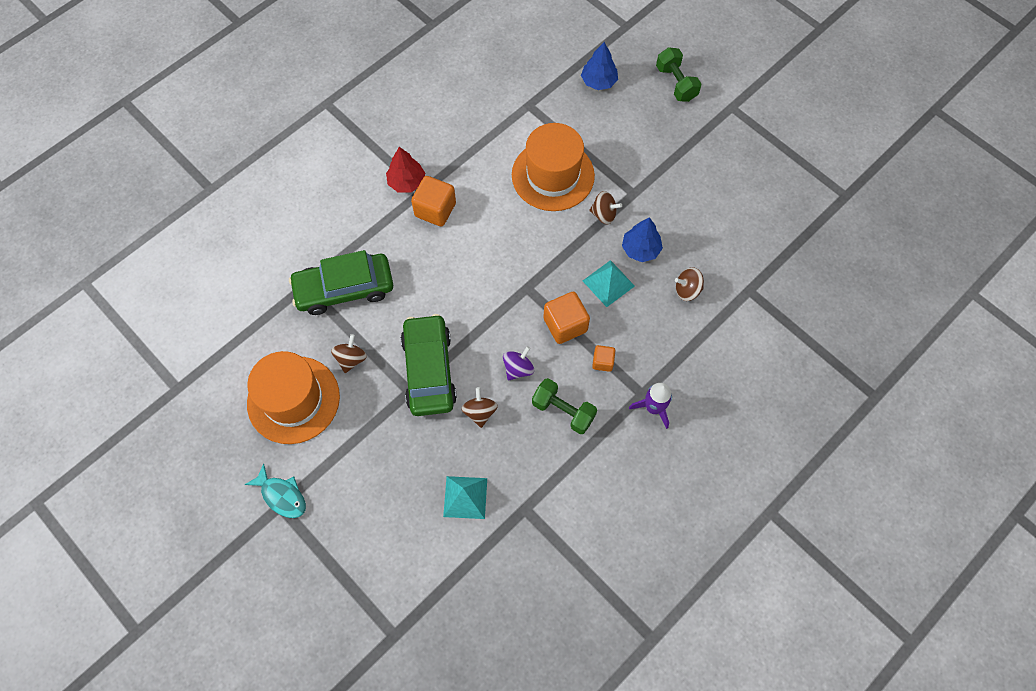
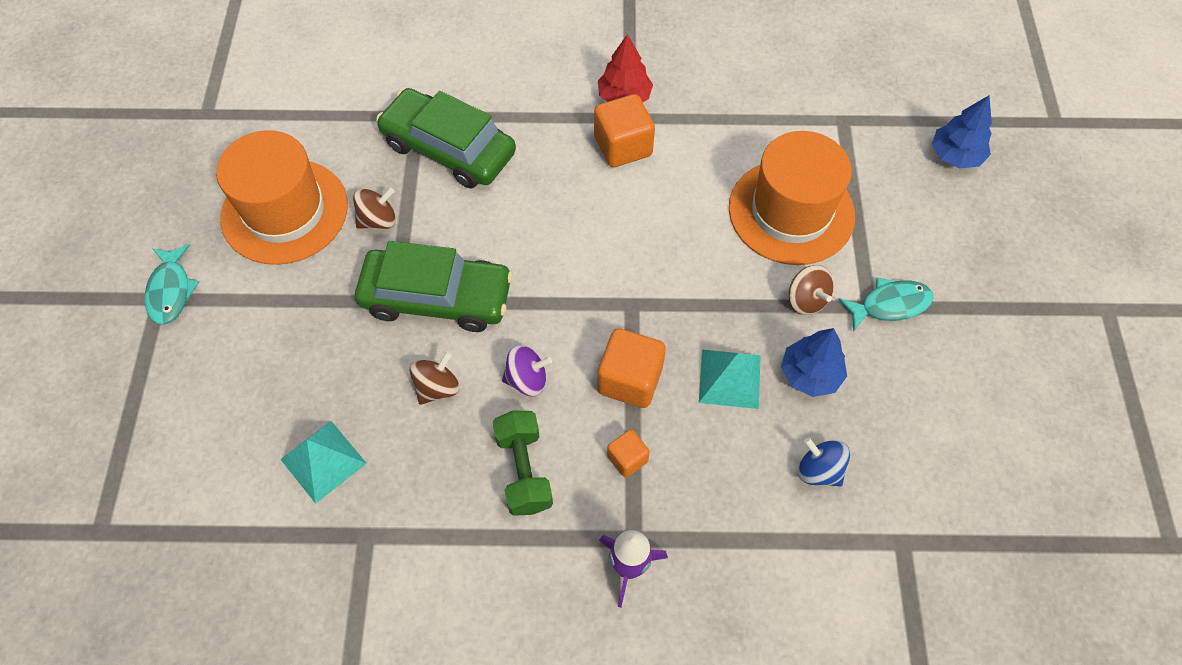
camera: 45 degrees right, 5 degrees down
green car [401,314,457,416] -> green car turned 60 degrees clockwise [355,241,513,332]
green dumbbell [656,47,701,102] -> none
brown spinning top [675,267,704,301] -> blue spinning top [798,437,850,487]
none -> turquoise fish [838,277,934,332]

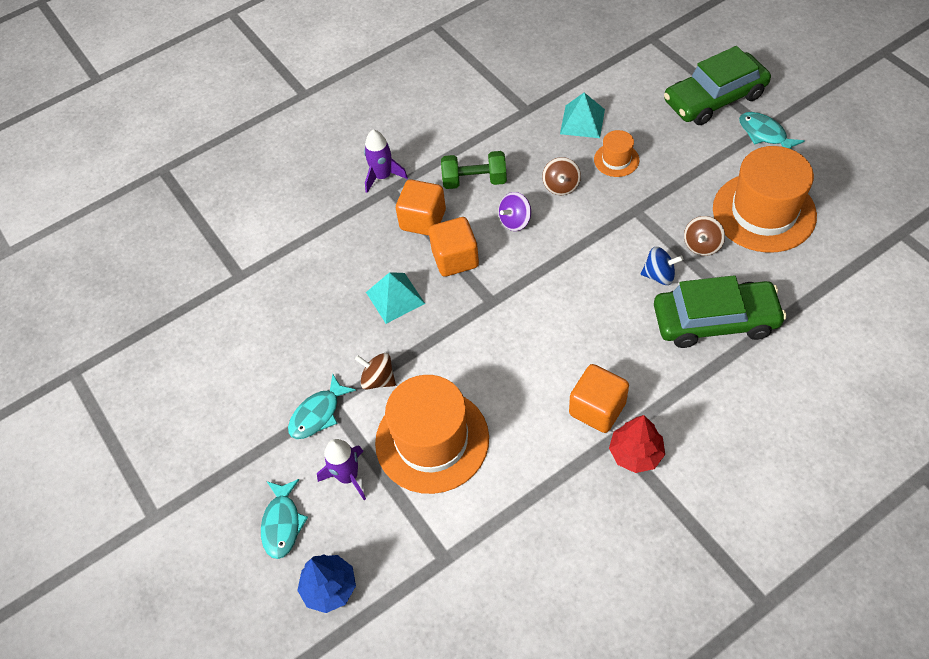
camera: 150 degrees right, 5 degrees down
green car [355,241,513,332] -> green car moved to [664,46,771,125]
green dumbbell [492,410,553,516] -> green dumbbell turned 45 degrees counterclockwise [441,151,507,189]
orange cube [607,429,650,478] -> orange cube [396,179,446,236], size x1.80
blue tree [781,328,847,397] -> none
blue spinning top [798,437,850,487] -> blue spinning top moved to [641,247,683,285]
none -> turquoise fish [261,479,308,559]
none -> purple rocket [317,439,366,500]
none -> orange hat [594,130,639,177]

